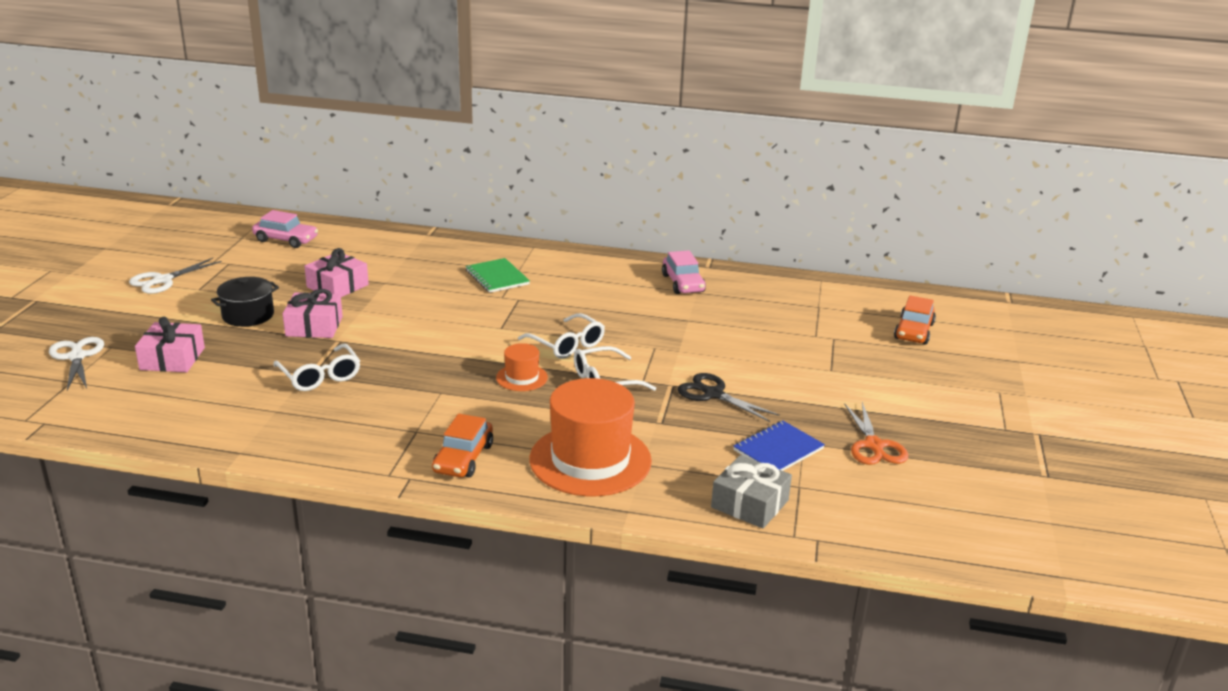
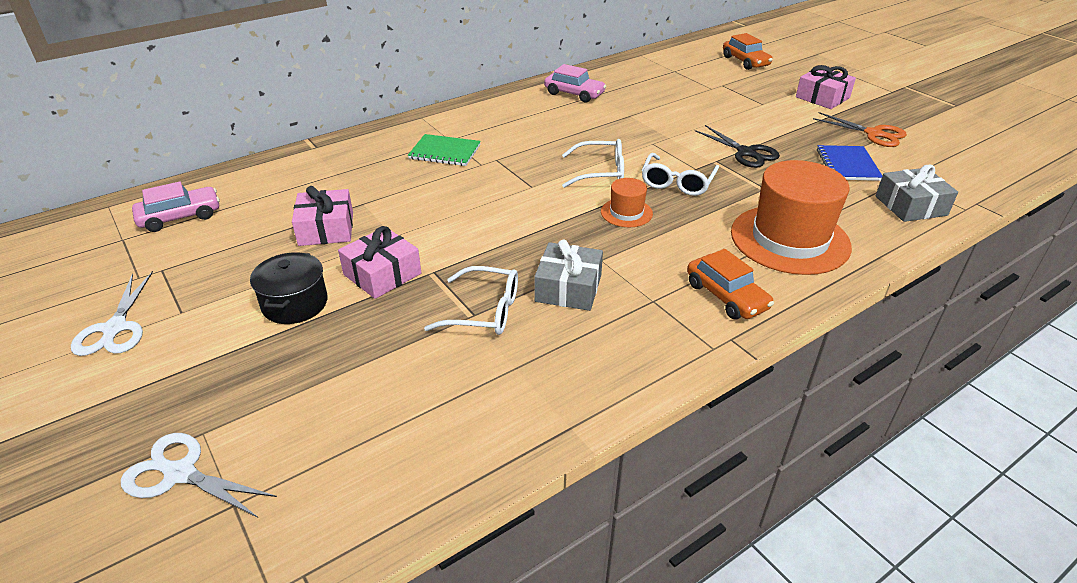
camera: 45 degrees left, 10 degrees up
pink gift [135,317,205,372] -> pink gift moved to [796,65,856,109]
black scissors [677,373,780,422] -> black scissors turned 120 degrees counterclockwise [695,125,780,168]
none -> grey gift [534,239,603,311]

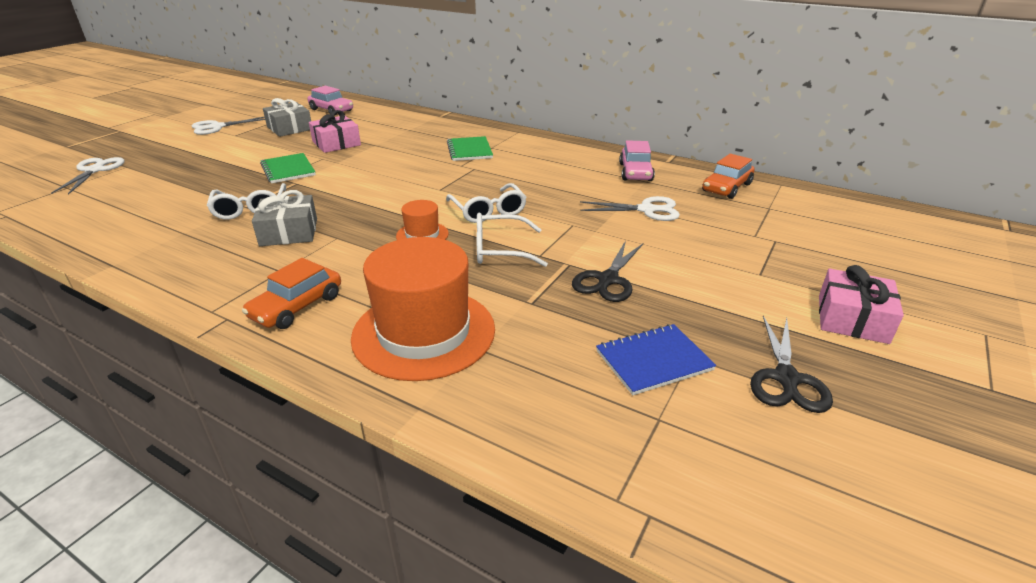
camera: 65 degrees right, 5 degrees down
black pot [250,252,328,324] -> none
pink gift [338,226,421,299] -> green notebook [260,153,316,183]
orange car [723,33,773,70] -> orange car moved to [702,154,755,199]
orange scissors [813,112,907,147] -> black scissors [750,316,833,413]
grey gift [876,165,958,222] -> grey gift moved to [263,98,311,137]
none -> white scissors [580,196,680,221]

